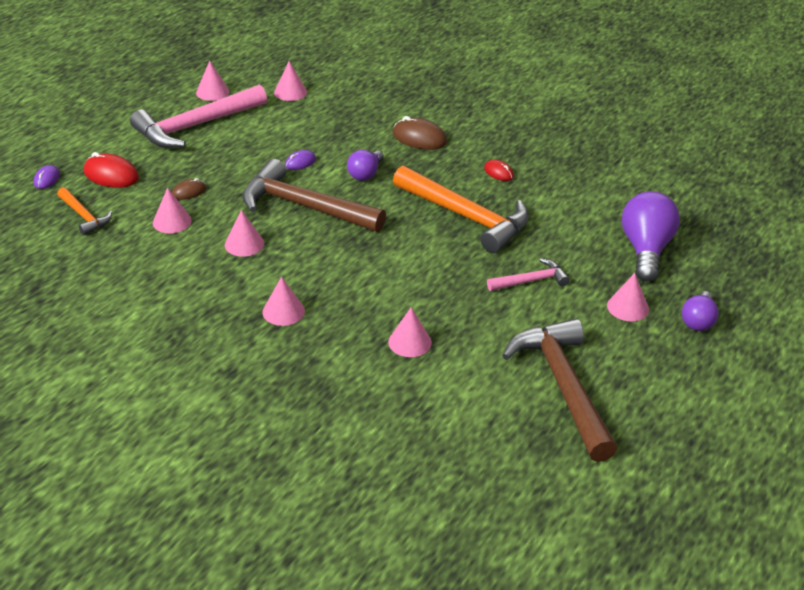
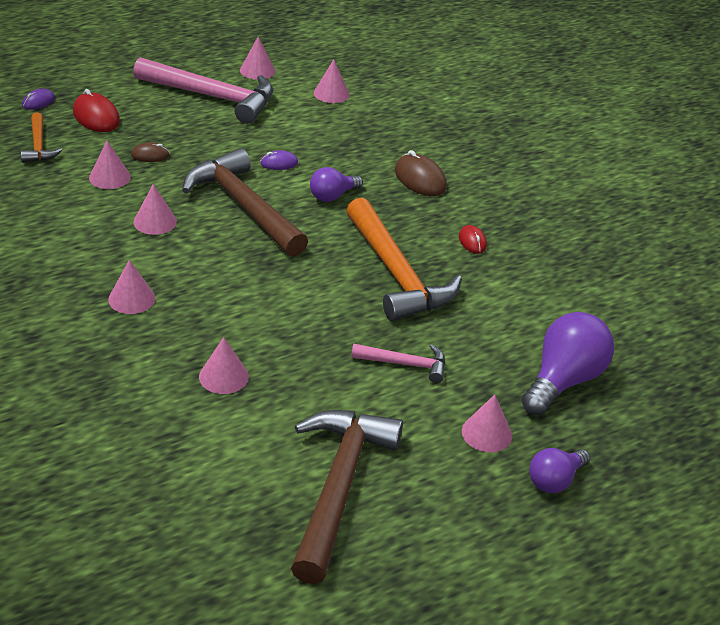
camera: 25 degrees right, 0 degrees up
pink hammer [130,84,267,148] -> pink hammer turned 150 degrees counterclockwise [133,57,273,124]

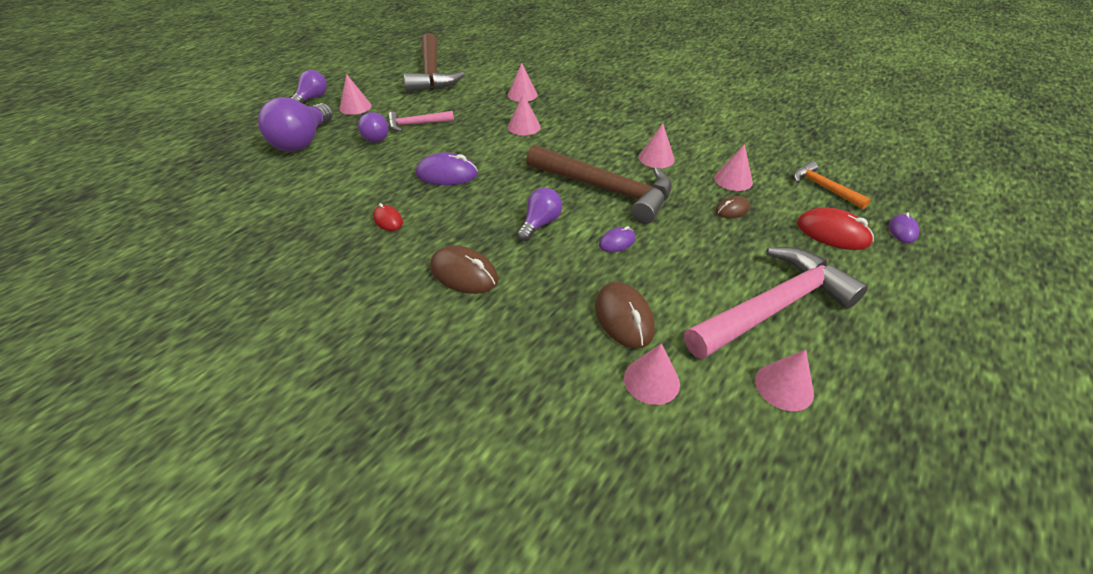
camera: 160 degrees right, 5 degrees up
pink cone [108,260,155,314] -> pink cone moved to [508,93,541,135]
pink hammer [133,57,273,124] -> pink hammer turned 150 degrees clockwise [684,247,868,359]
orange hammer [346,197,462,321] -> purple mouse [416,152,478,185]
none -> purple light bulb [358,112,389,143]
none -> brown mouse [595,282,654,348]

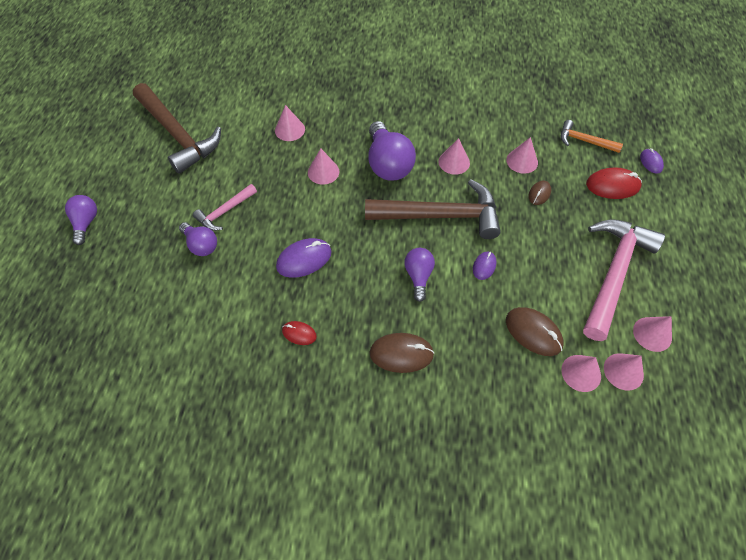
camera: 30 degrees left, 15 degrees up
purple light bulb [258,97,333,152] -> purple light bulb moved to [368,121,416,181]
pink cone [339,74,372,115] -> pink cone moved to [604,353,644,391]

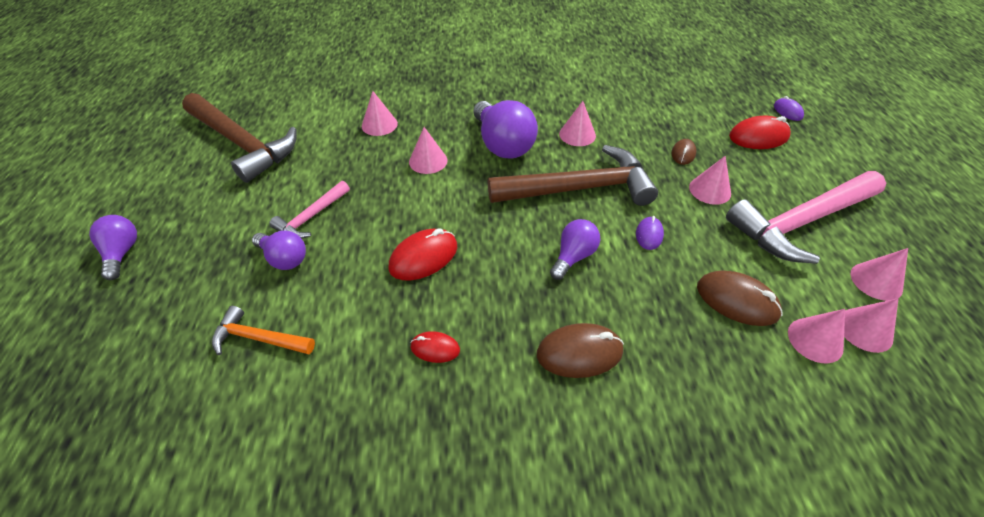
camera: 10 degrees left, 10 degrees down
purple mouse [276,238,332,278] -> red mouse [388,228,457,280]
purple light bulb [404,248,435,302] -> purple light bulb turned 45 degrees clockwise [550,219,600,280]
pink cone [506,137,538,174] -> pink cone moved to [689,156,731,205]
orange hammer [561,120,623,153] -> orange hammer moved to [212,306,315,355]
pink hammer [583,220,665,341] -> pink hammer turned 135 degrees counterclockwise [726,171,886,264]

